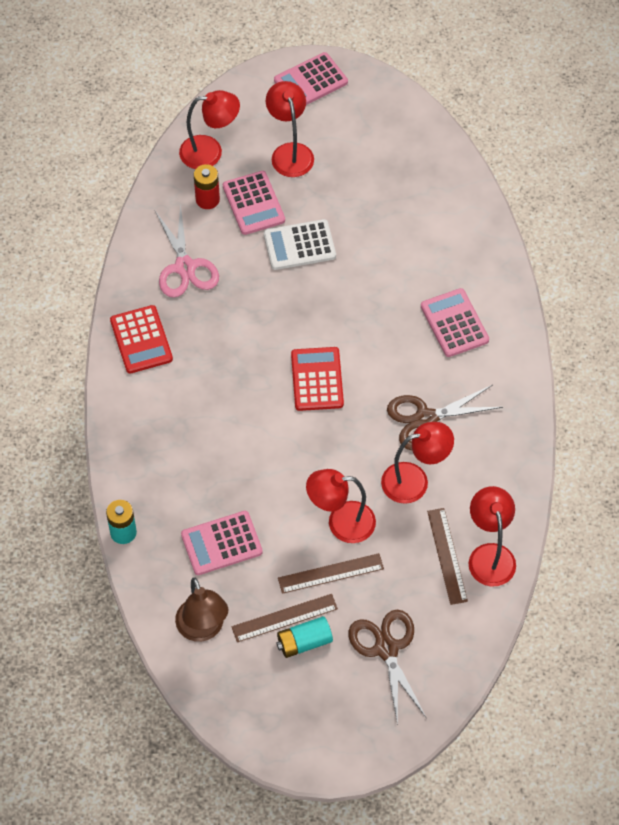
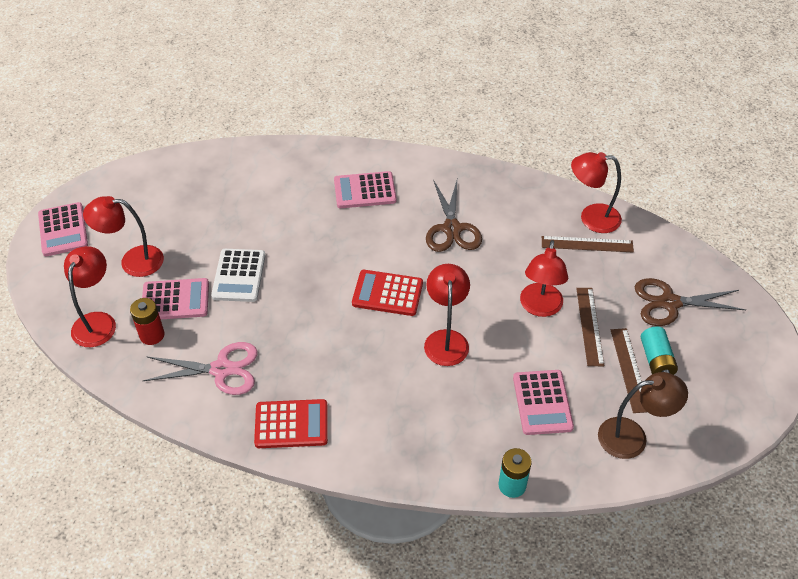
camera: 75 degrees left, 10 degrees down
red lamp [381,422,454,504] -> red lamp moved to [424,264,470,366]

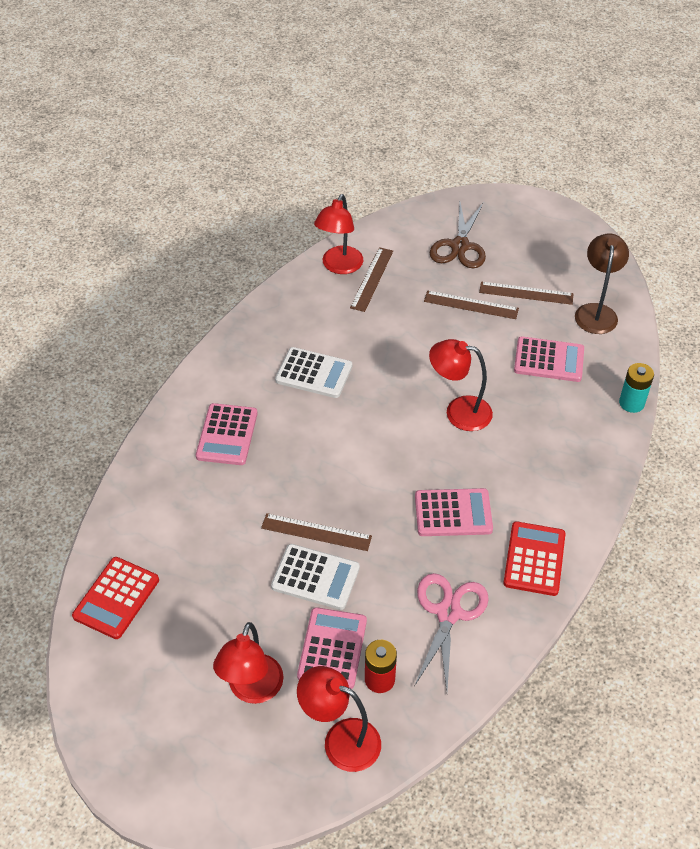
camera: 75 degrees left, 0 degrees up
pink calculator [38,202,88,256] -> pink calculator moved to [415,488,493,536]
red calculator [352,270,423,316] -> red calculator moved to [72,557,159,639]
brown scissors [426,181,482,252] -> white calculator [275,347,352,398]
red lamp [520,240,568,317] -> none
turquoise battery [641,327,678,375] -> none
none -> brown ruler [261,513,372,551]

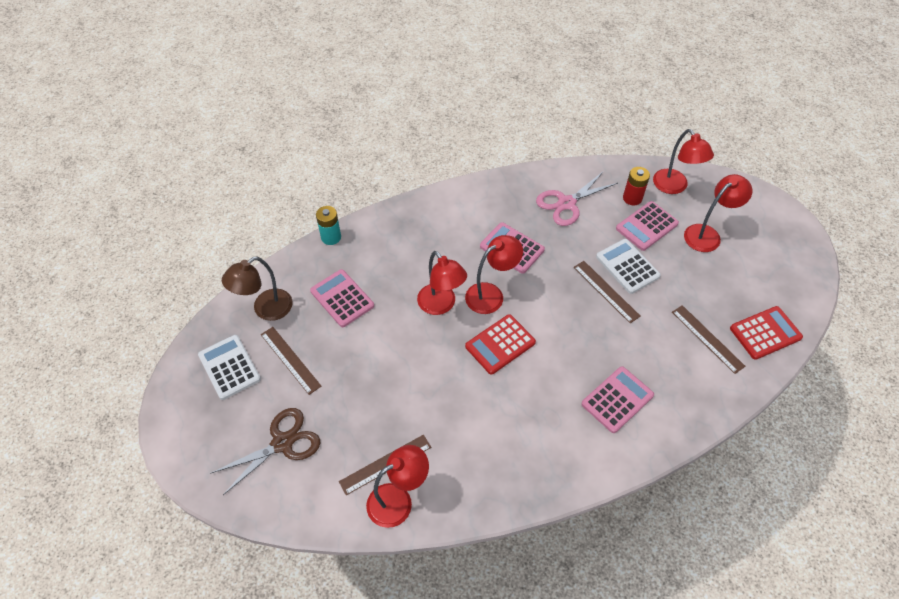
camera: 140 degrees left, 5 degrees up
white calculator [275,347,352,398] -> white calculator moved to [198,335,261,400]
brown ruler [424,290,519,319] -> brown ruler moved to [672,305,745,374]
red calculator [503,521,566,596] -> red calculator moved to [465,314,536,375]
none -> red lamp [465,235,523,314]

